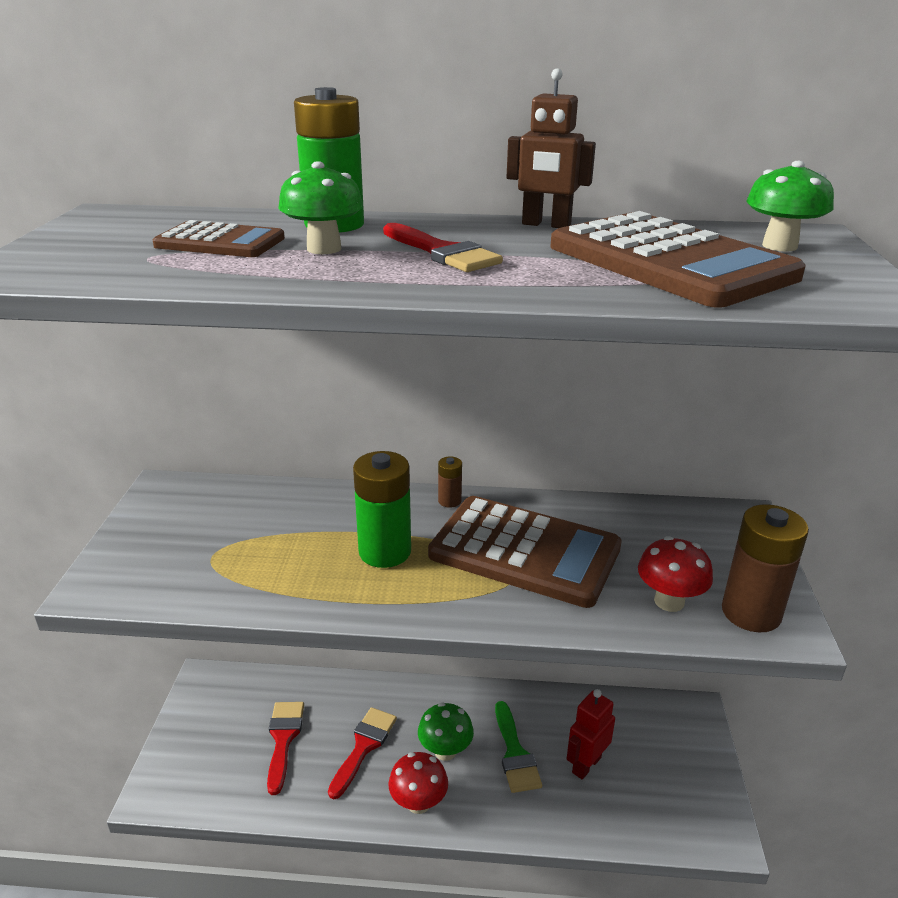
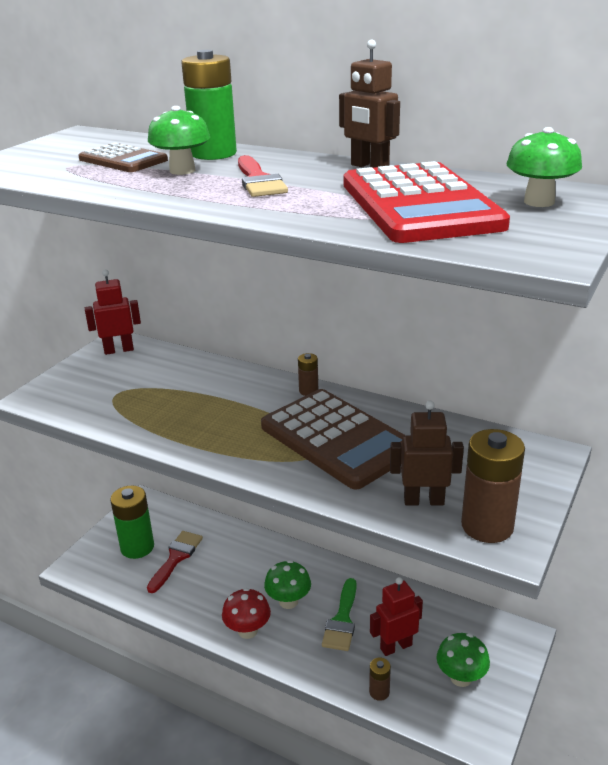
camera: 25 degrees right, 0 degrees up
red brush [328,707,397,799] -> none
green battery [353,451,411,568] -> green battery moved to [110,486,154,559]
brown calculator [550,211,805,308] -> red calculator [344,161,510,243]
red mushroom [638,536,713,612] -> brown robot [390,401,464,505]
none -> red robot [85,270,141,355]
none -> brown battery [369,658,391,701]
none -> green mushroom [437,633,490,687]

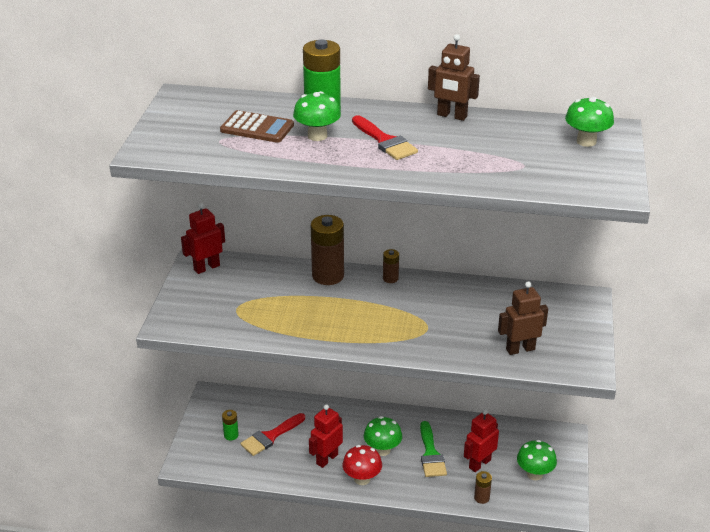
camera: 20 degrees left, 5 degrees up
green battery [110,486,154,559] -> green battery [222,410,239,440], size x0.49
red brush [147,531,203,593] -> red brush turned 135 degrees counterclockwise [240,413,305,456]
brown calculator [261,389,406,489] -> none
red calculator [344,161,510,243] -> none
brown battery [461,429,525,543] -> brown battery moved to [311,215,344,285]
none -> red robot [309,404,343,468]

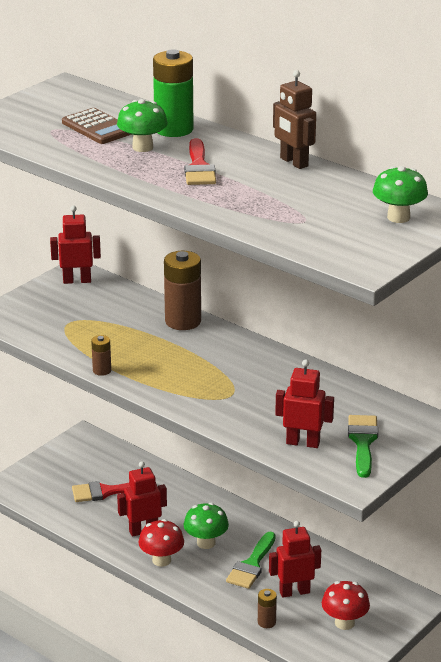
camera: 30 degrees right, 5 degrees down
green battery [222,410,239,440] -> none
brown battery [383,249,399,283] -> brown battery moved to [91,335,111,376]
brown robot [498,281,548,355] -> red robot [275,359,334,448]
green mushroom [517,440,557,480] -> red mushroom [322,581,370,630]
none -> green brush [348,415,378,478]

